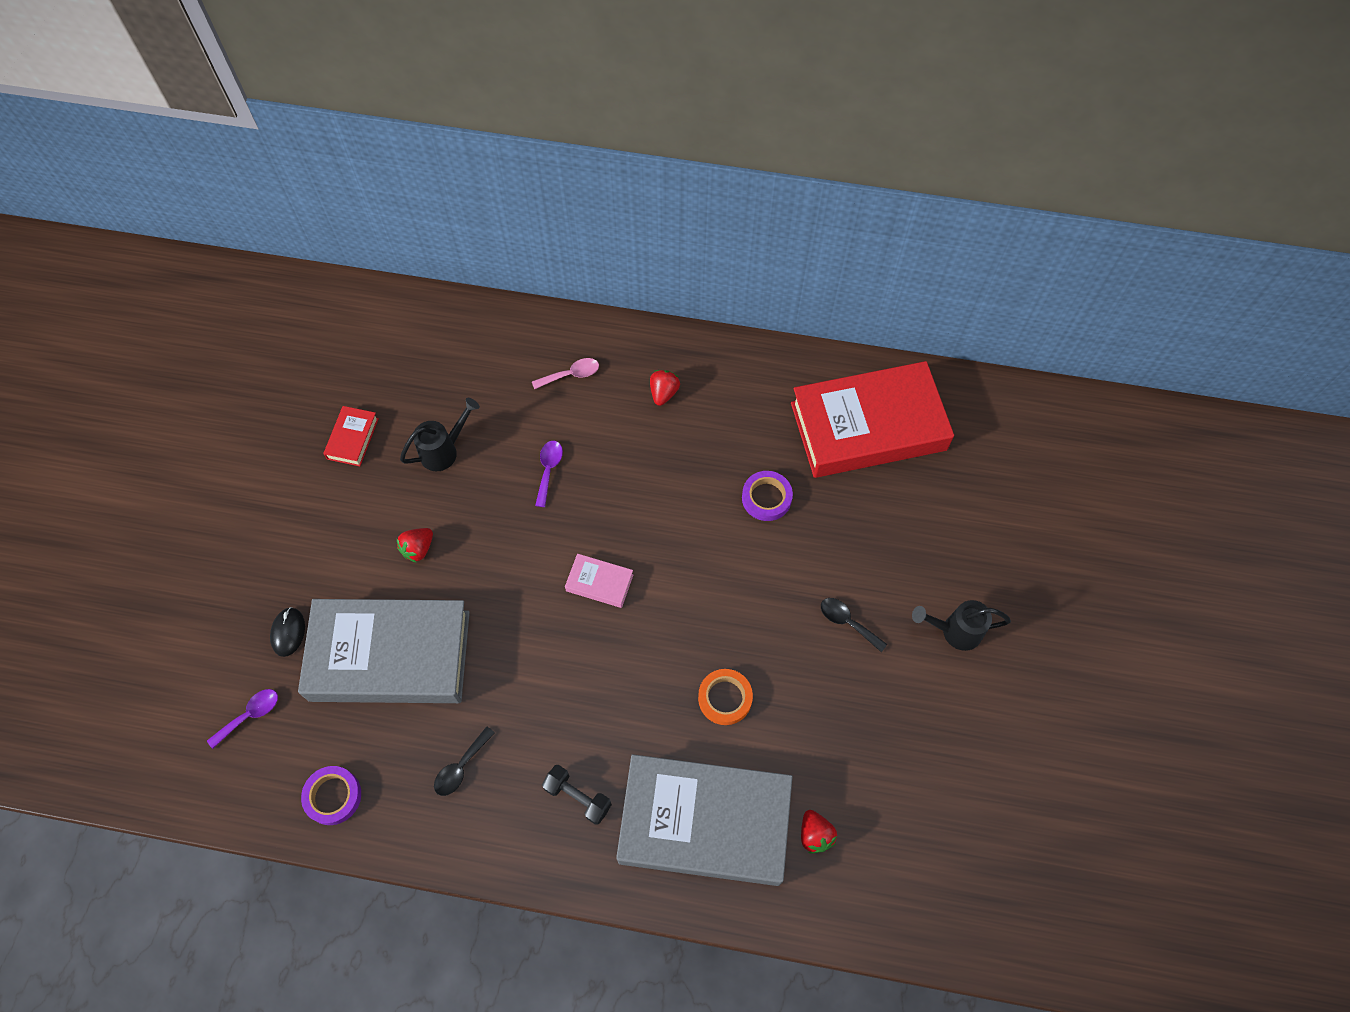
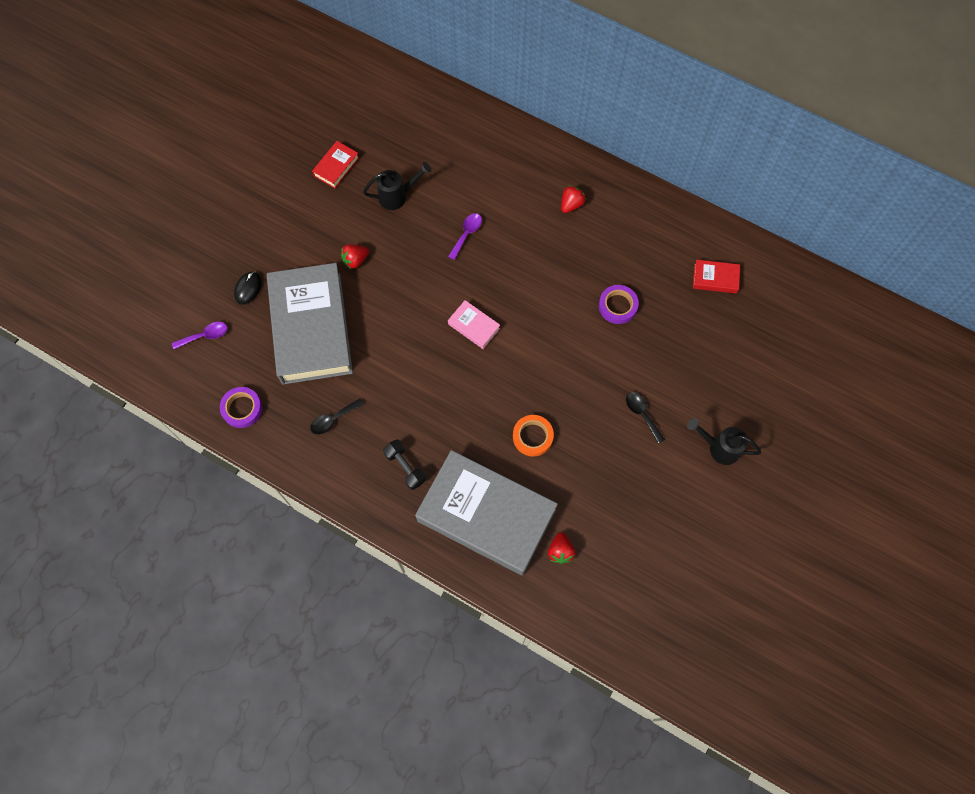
camera: 20 degrees right, 5 degrees up
grey book [298,599,470,703] -> grey book turned 60 degrees clockwise [267,263,353,384]
pink spoon [532,358,599,389] -> none
red book [791,361,954,478] -> red book [693,260,740,293], size x0.40

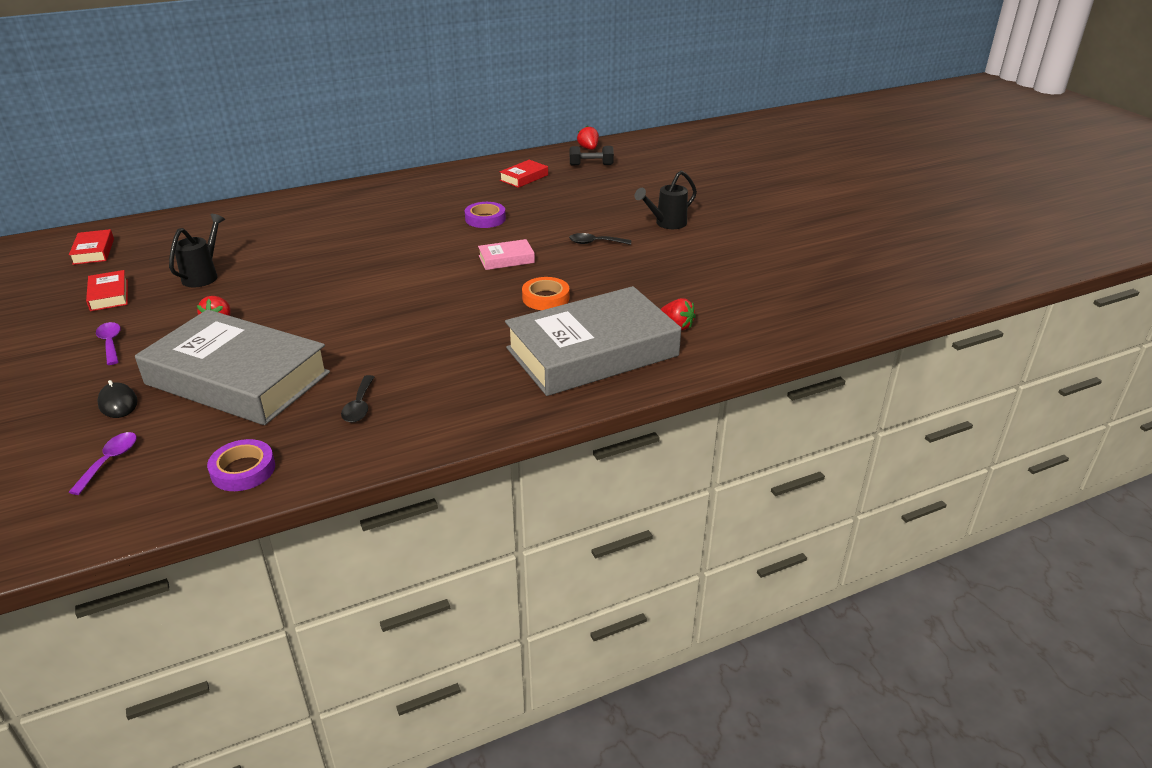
camera: 55 degrees left, 35 degrees down
black dumbbell [383,439,426,490] -> black dumbbell moved to [570,146,614,165]
purple spoon [448,213,482,260] -> purple spoon moved to [96,322,121,365]
pink book [448,300,500,349] -> pink book moved to [478,239,535,270]
red strawberry [561,185,586,213] -> red strawberry moved to [577,126,599,150]
none -> red book [69,229,114,265]

